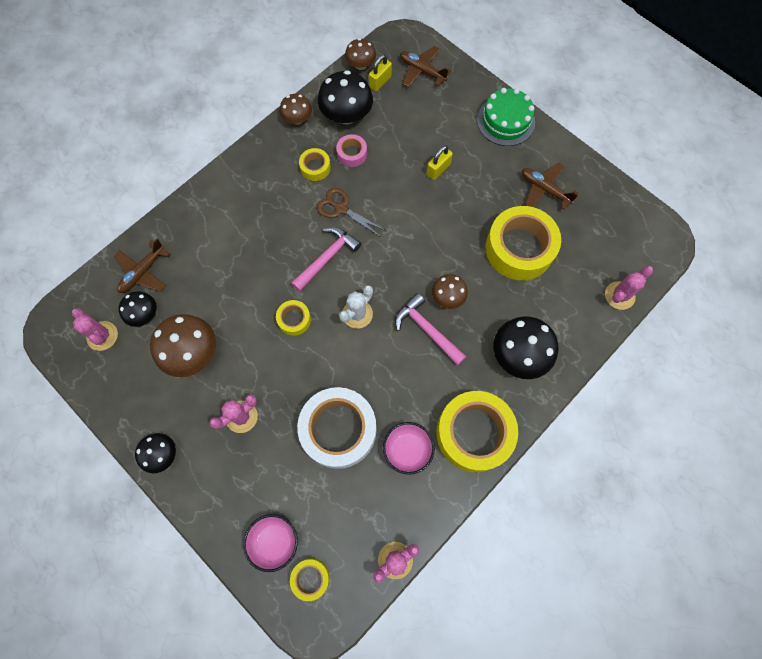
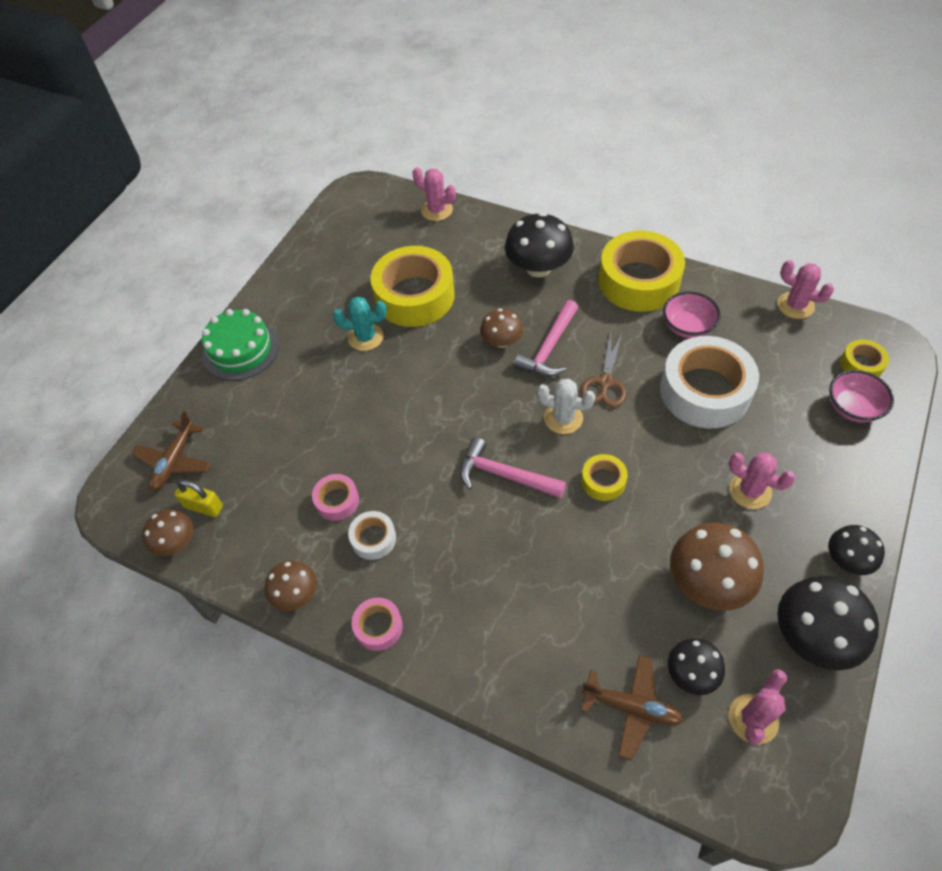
camera: 105 degrees left, 15 degrees down
yellow tape [299,148,331,181] -> white tape [348,511,396,560]
brown scissors [317,188,386,237] -> brown scissors moved to [580,332,626,408]
black mushroom [318,70,373,124] -> black mushroom moved to [778,576,879,670]
yellow padlock [426,145,453,180] -> none
brown plane [522,163,578,210] -> none
none -> turquoise cactus [333,297,387,351]
none -> pink tape [352,598,403,651]

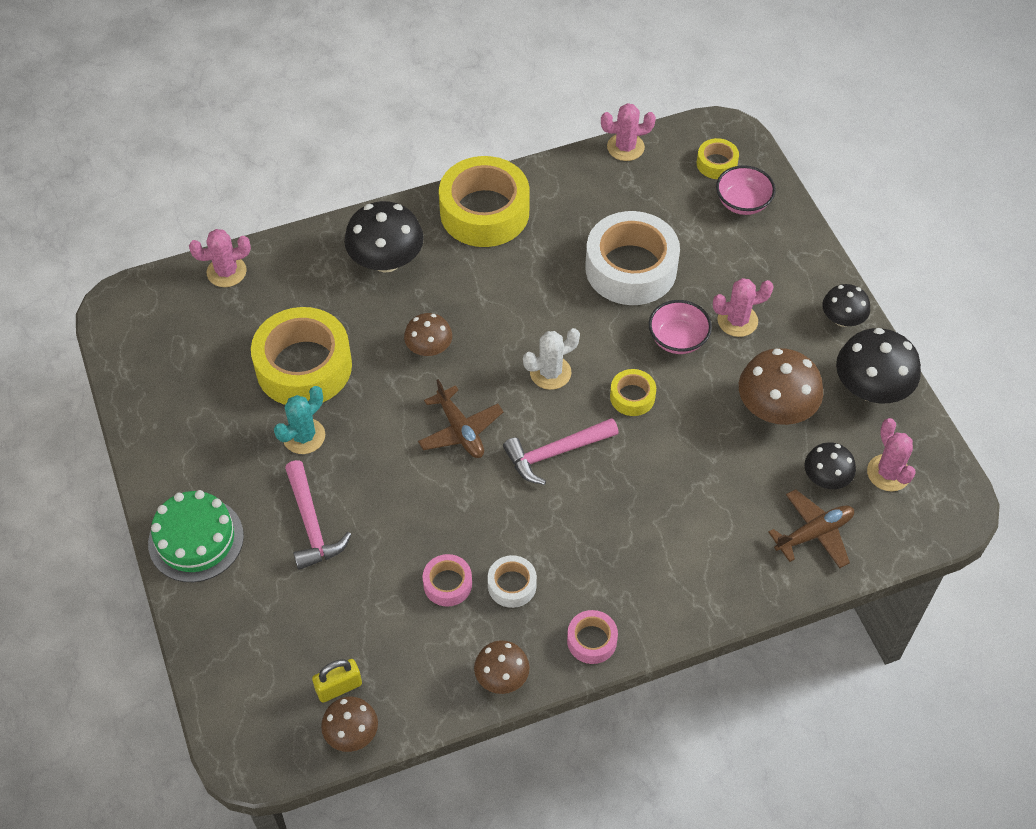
camera: 50 degrees left, 0 degrees up
brown plane [132,411,211,491] -> brown plane moved to [418,379,503,458]
pink hammer [513,300,578,377] -> pink hammer moved to [285,460,351,570]
brown scissors [580,332,626,408] -> none
pink bowl [663,291,721,338] -> pink bowl moved to [649,300,712,354]

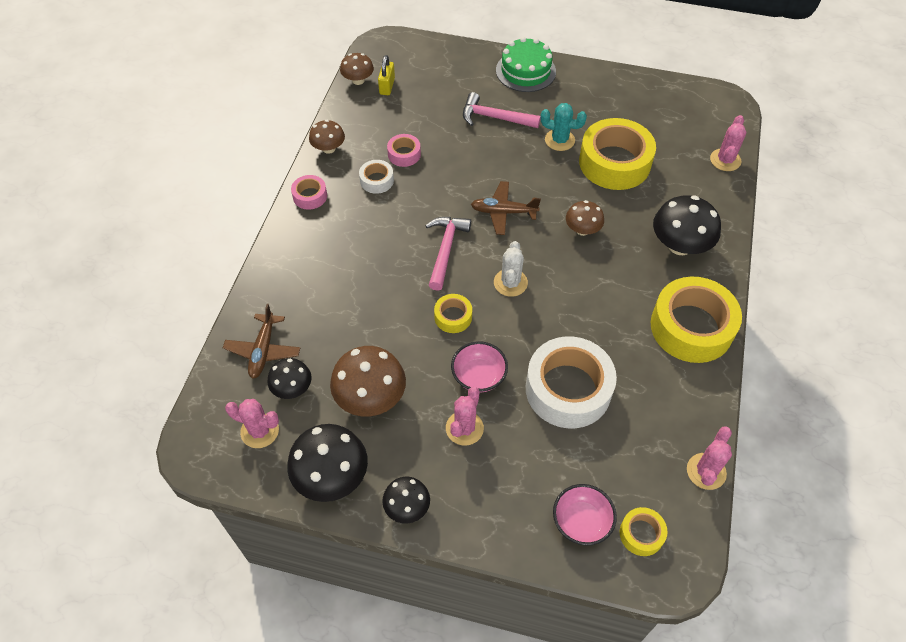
camera: 125 degrees right, 0 degrees up
turquoise cactus [274,386,325,454] -> turquoise cactus turned 60 degrees counterclockwise [541,103,587,151]

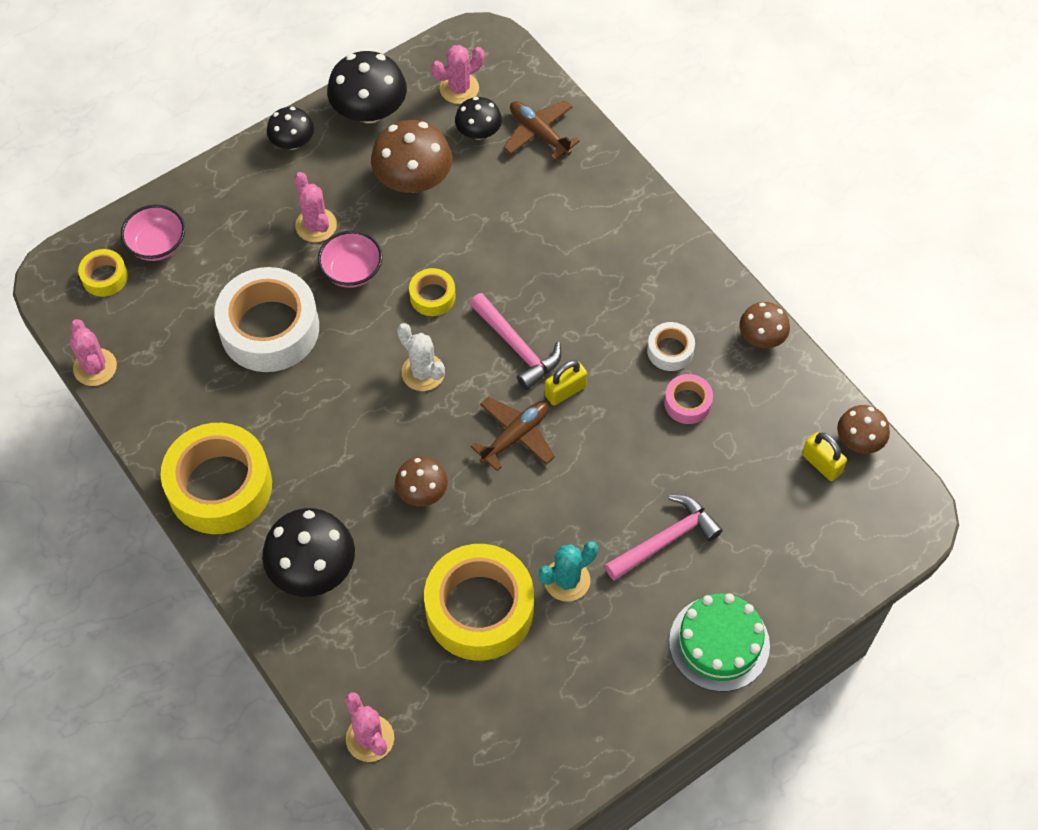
camera: 130 degrees right, 5 degrees up
pink tape [291,175,327,210] -> none
none -> yellow padlock [545,360,587,405]

